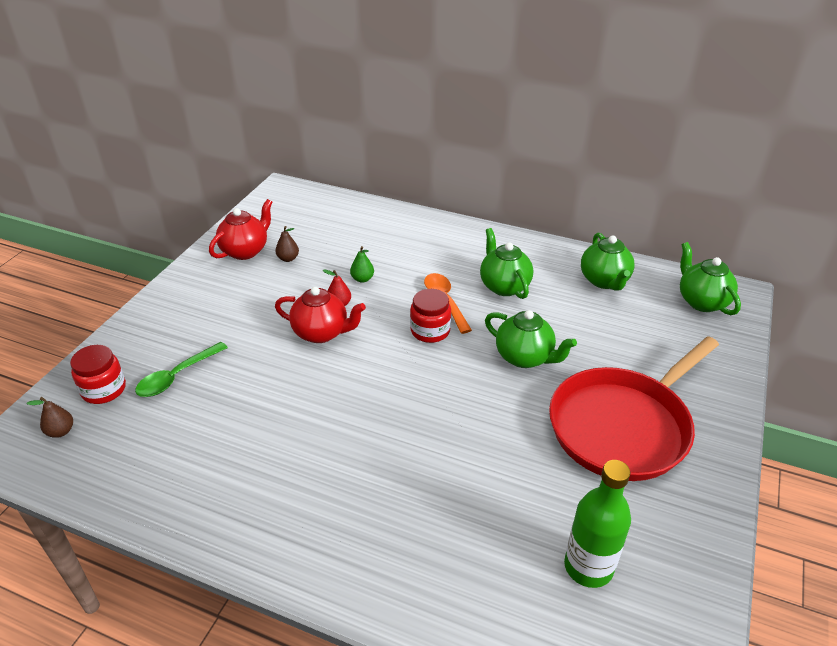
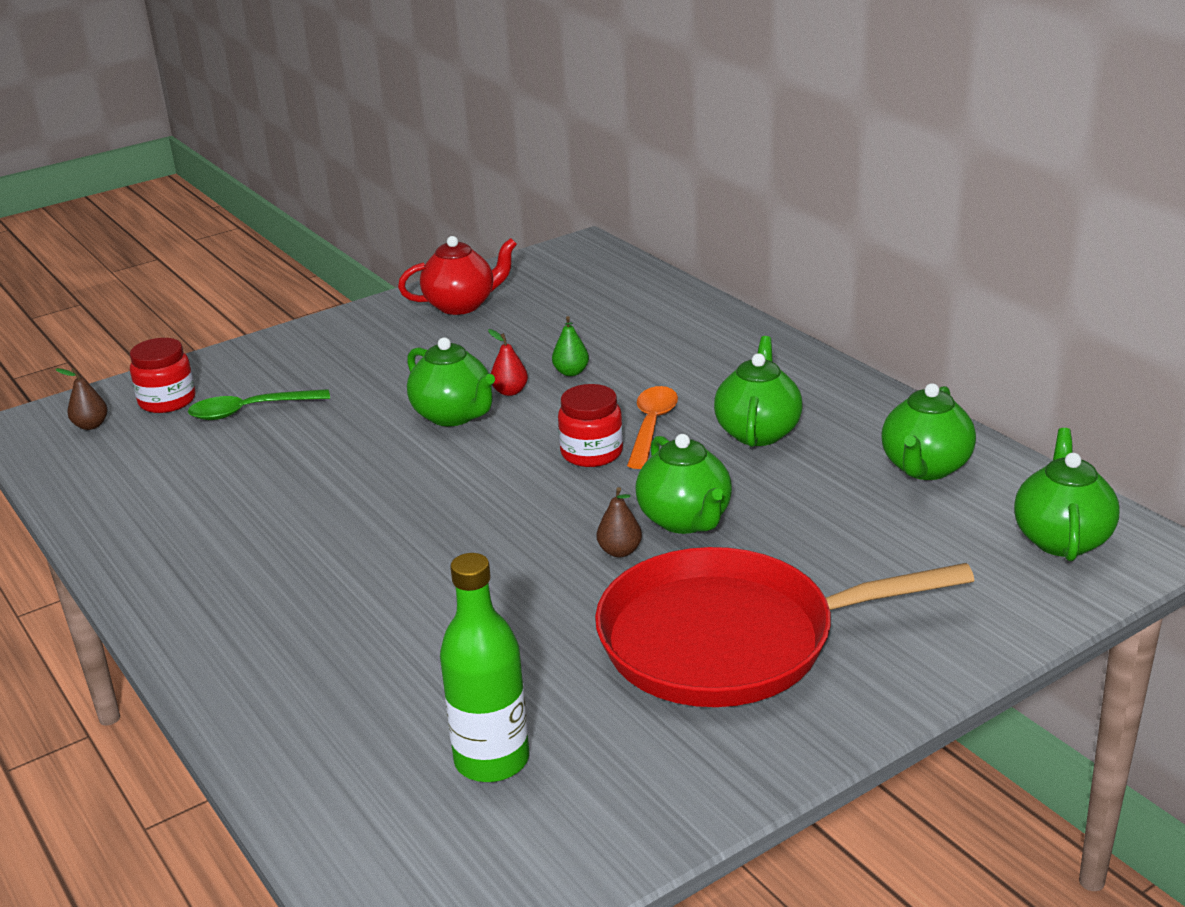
camera: 35 degrees right, 10 degrees down
brown pear [275,226,299,262] -> brown pear moved to [597,487,642,557]
red teapot [275,287,366,343] -> green teapot [407,337,495,426]

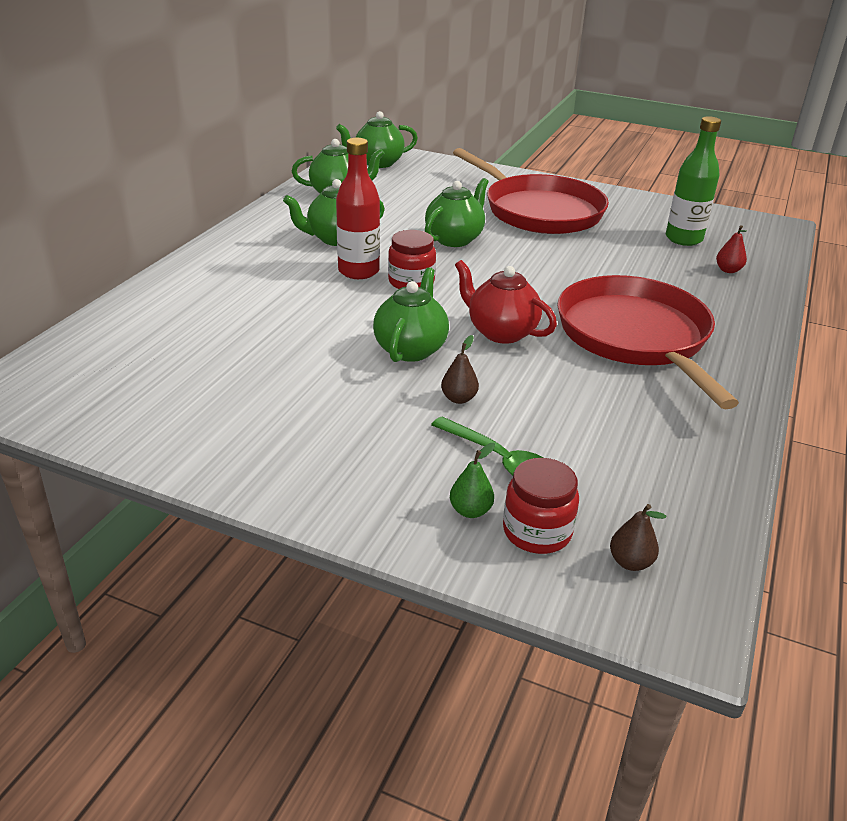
camera: 125 degrees left, 5 degrees up
red teapot [398,236,517,315] -> red teapot moved to [455,260,557,344]
red pear [488,329,528,396] -> red pear moved to [716,225,747,273]
green pear [552,316,589,376] -> green pear moved to [450,443,495,518]
brown pear [597,487,642,557] -> brown pear moved to [441,335,479,404]
orange spoon [627,386,678,469] -> red bottle [336,138,380,279]
none -> red pan [557,275,739,409]

